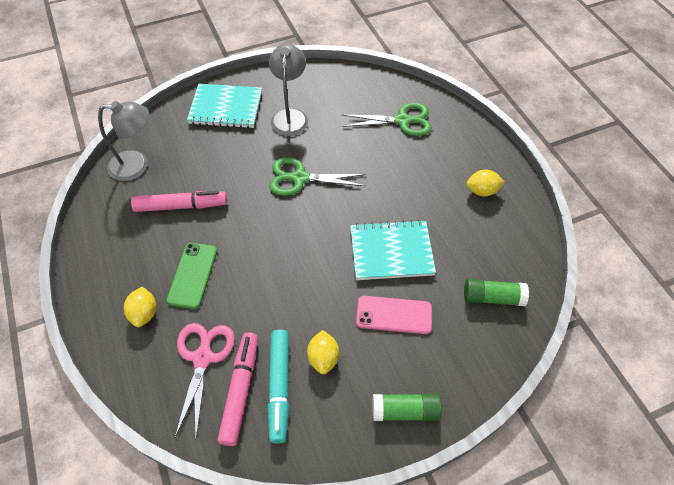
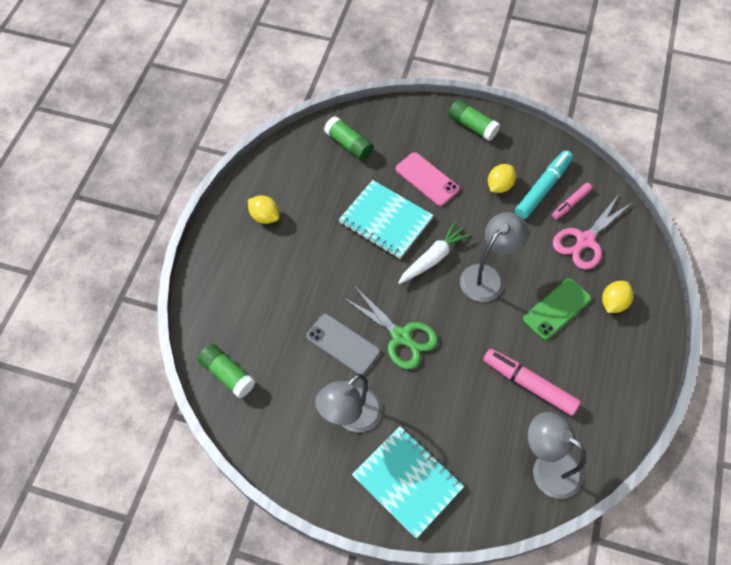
camera: 140 degrees left, 5 degrees up
pink marker [217,332,258,446] -> pink marker [552,183,592,219], size x0.58
green scissors [342,103,432,136] -> none
none -> green glue stick [198,344,255,398]
none -> grey phone [306,314,380,375]
none -> white carrot [398,222,471,284]
none -> grey lamp [460,212,529,302]

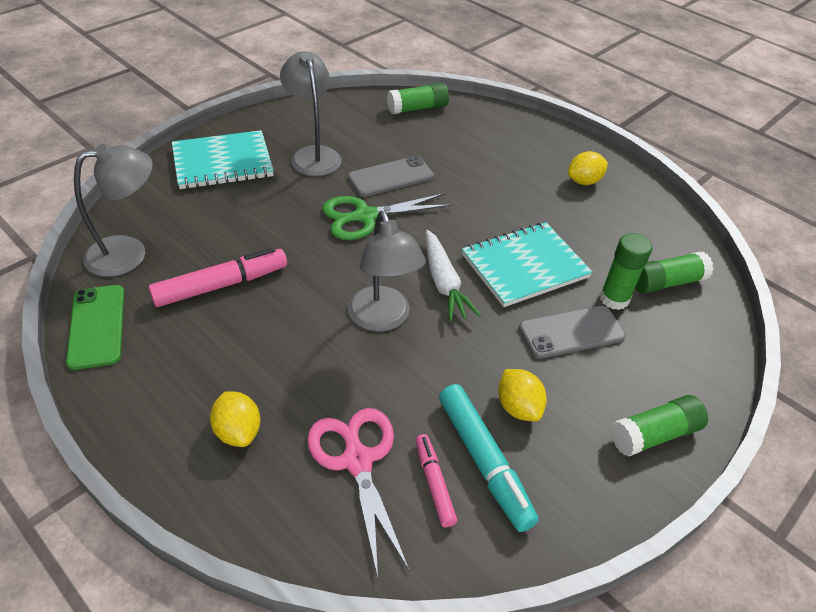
camera: 115 degrees right, 15 degrees down
pink phone [396,152,460,206] -> grey phone [519,306,626,359]
green phone [523,278,591,340] -> green phone moved to [66,285,124,370]
none -> green glue stick [600,233,652,310]

